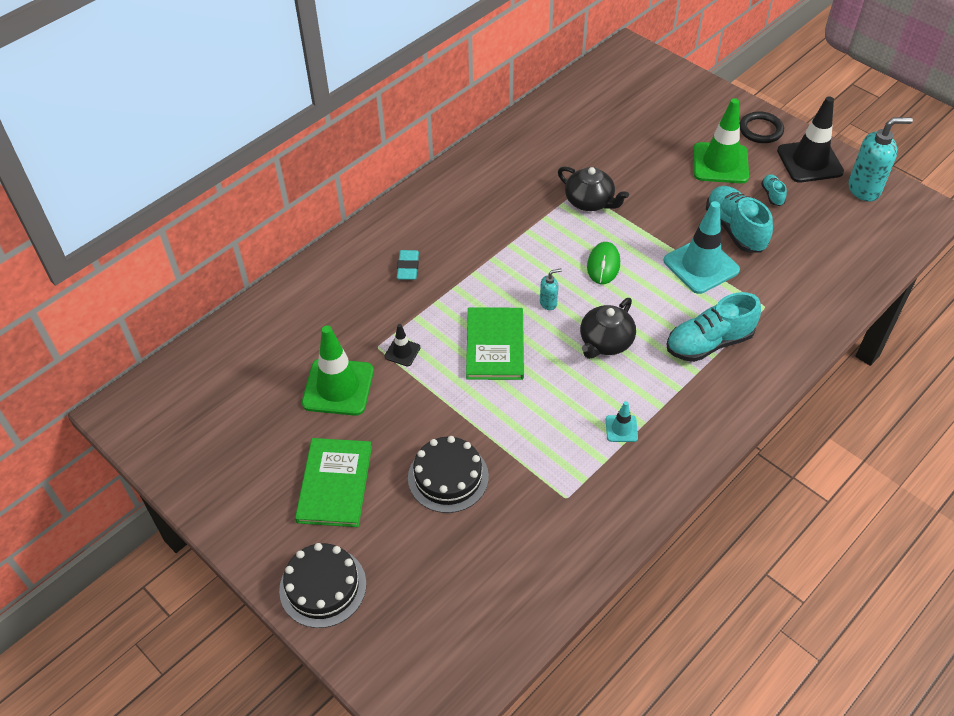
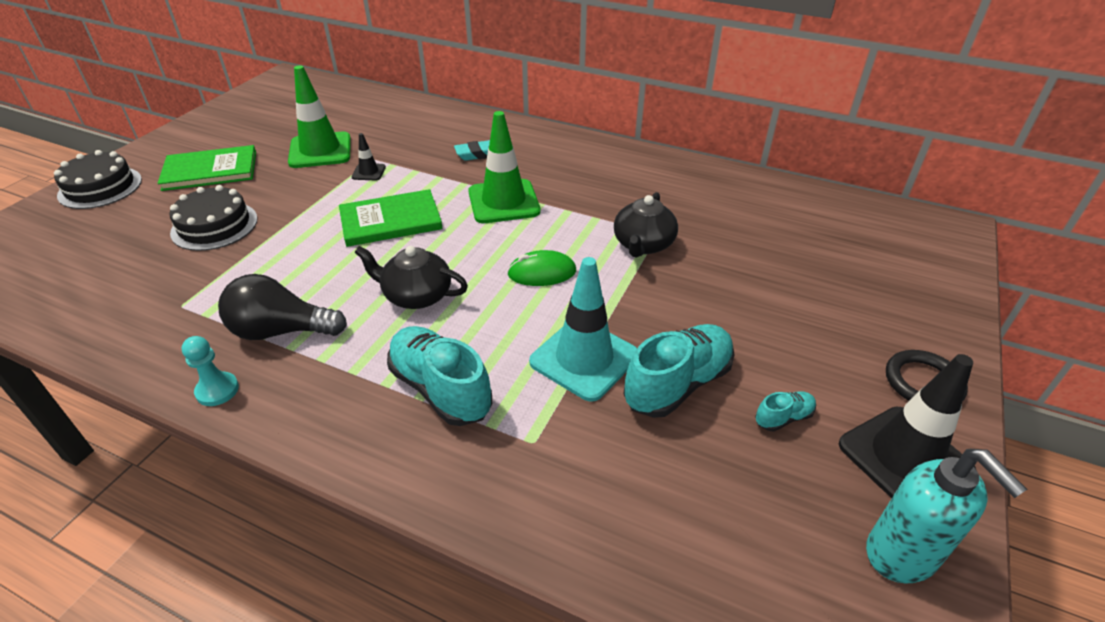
camera: 70 degrees right, 10 degrees down
turquoise soap dispenser [540,269,562,310] -> none
turquoise traffic cone [606,401,638,442] -> black light bulb [218,274,347,340]
green traffic cone [693,98,749,183] -> green traffic cone moved to [468,111,541,223]
none -> turquoise pawn [182,336,239,406]

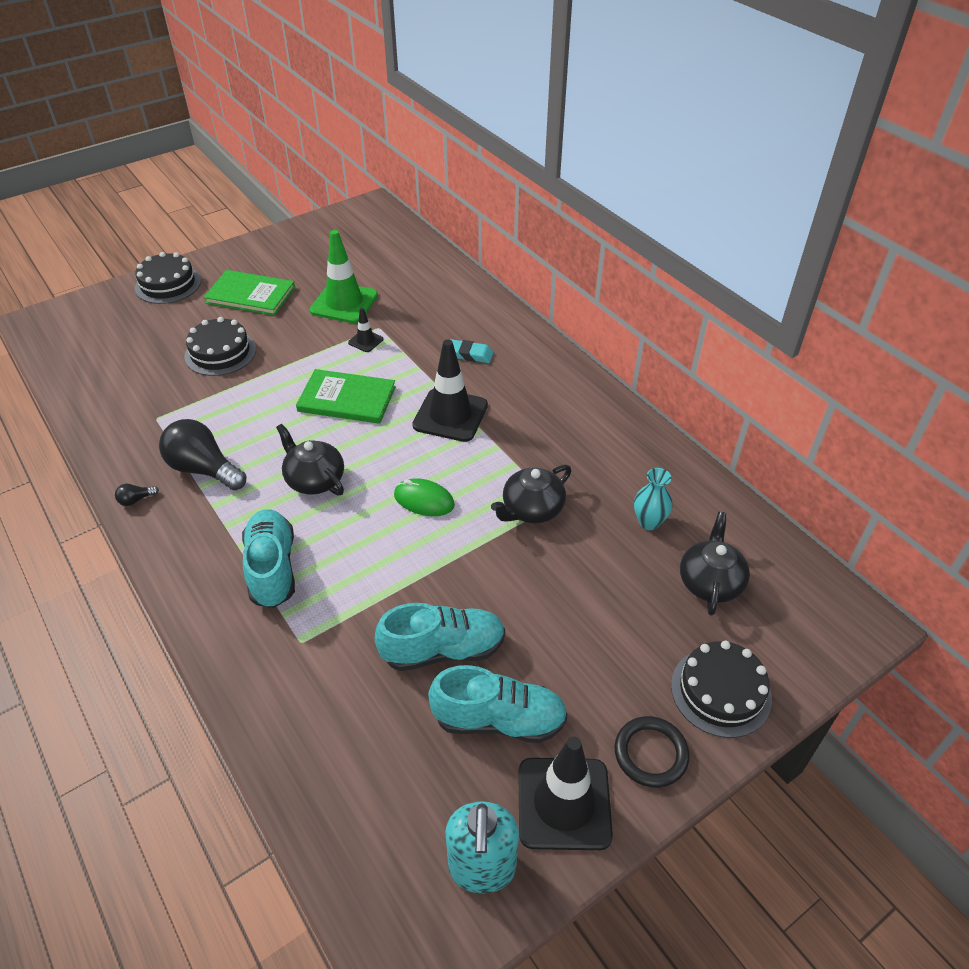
camera: 30 degrees right, 5 degrees up
turquoise pawn [182,336,239,406] -> black light bulb [115,484,159,506]
green traffic cone [468,111,541,223] -> black traffic cone [412,339,488,442]
turquoise traffic cone [529,257,637,402] -> none
turquoise shoe [755,391,816,432] -> turquoise shoe [428,665,568,743], size x2.11
none -> turquoise vase [634,468,673,530]
none -> black cake [671,641,772,738]
none -> black teapot [680,512,750,616]

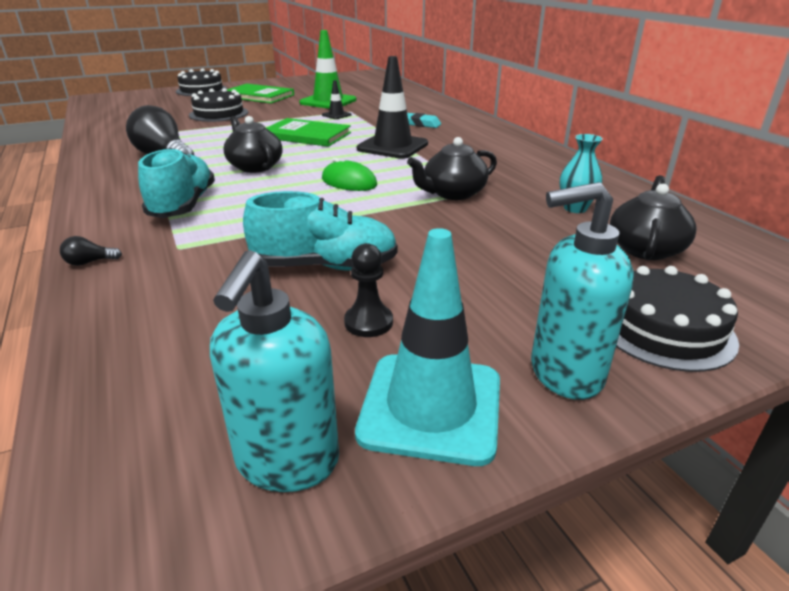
camera: 10 degrees right, 15 degrees down
black light bulb [115,484,159,506] -> black light bulb moved to [60,236,122,266]
turquoise shoe [428,665,568,743] -> black pawn [344,243,393,337]
black traffic cone [518,737,613,850] -> turquoise traffic cone [355,228,500,466]
black ring [614,716,690,788] -> turquoise soap dispenser [531,182,634,400]

